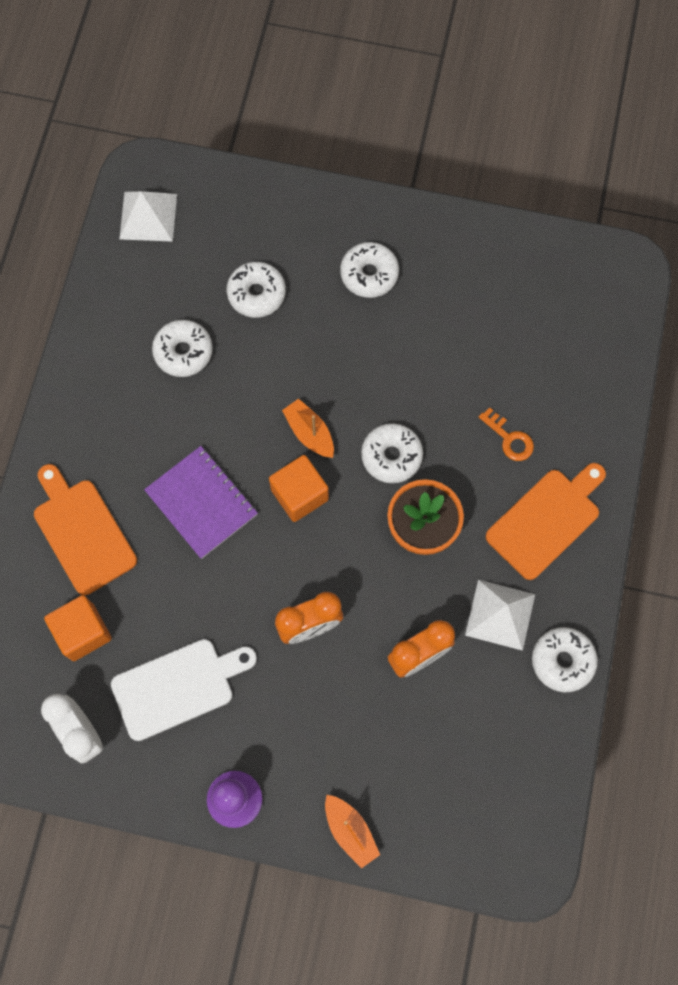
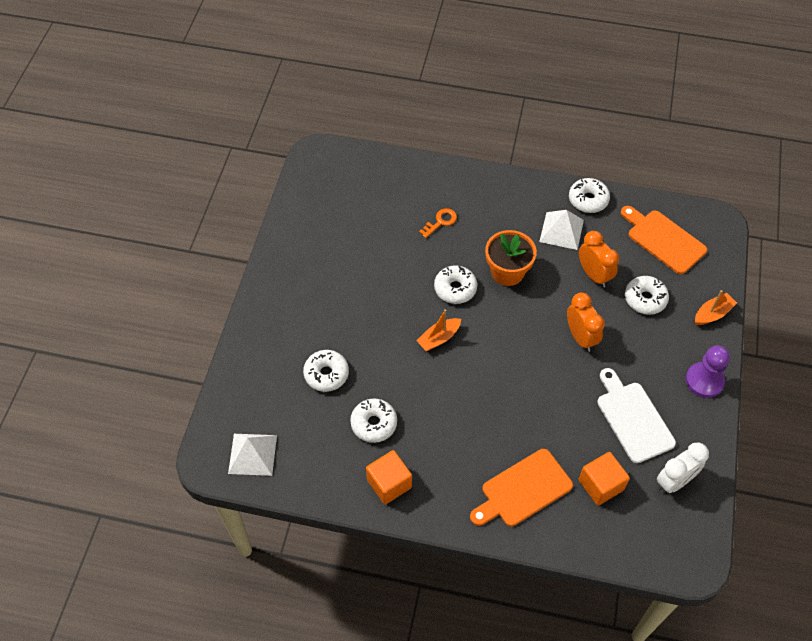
camera: 90 degrees left, 15 degrees down
purple notebook [144,446,258,559] -> none
orange cube [269,455,329,522] -> orange cube moved to [366,450,412,504]
white donut [340,242,399,298] -> white donut moved to [625,276,669,315]
orange cutting board [486,463,606,580] -> orange cutting board moved to [621,206,707,274]

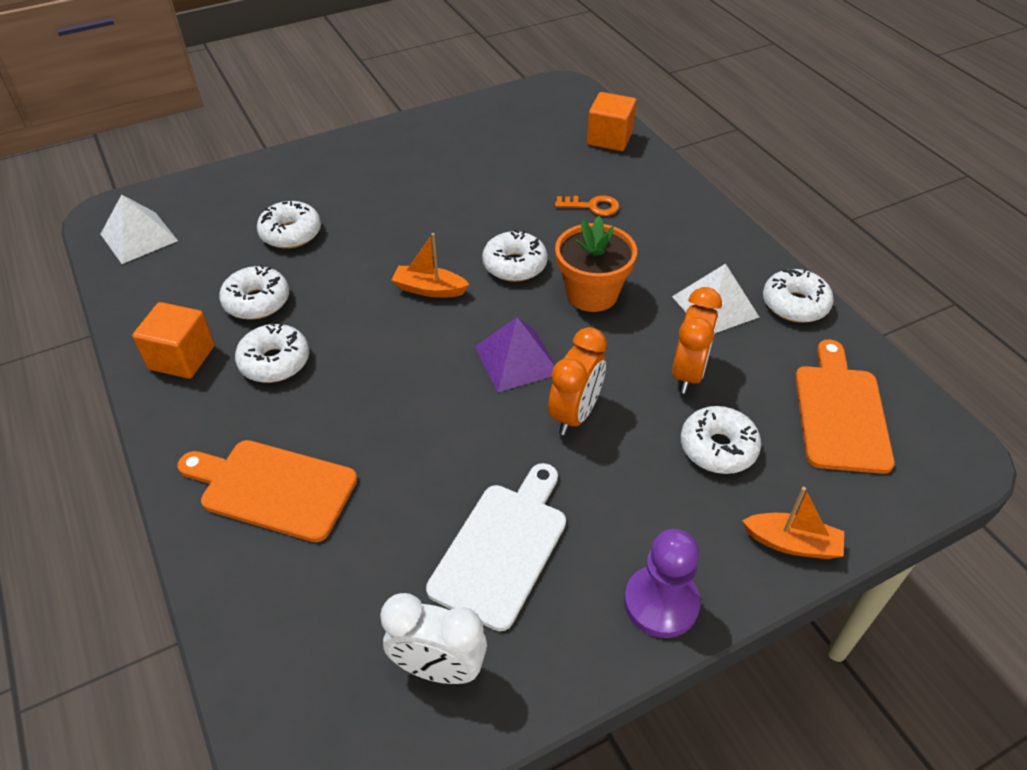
camera: 50 degrees right, 10 degrees down
orange cube [579,452,630,506] -> orange cube moved to [587,92,637,151]
none -> white donut [235,322,309,383]
none -> purple pyramid [475,317,555,392]

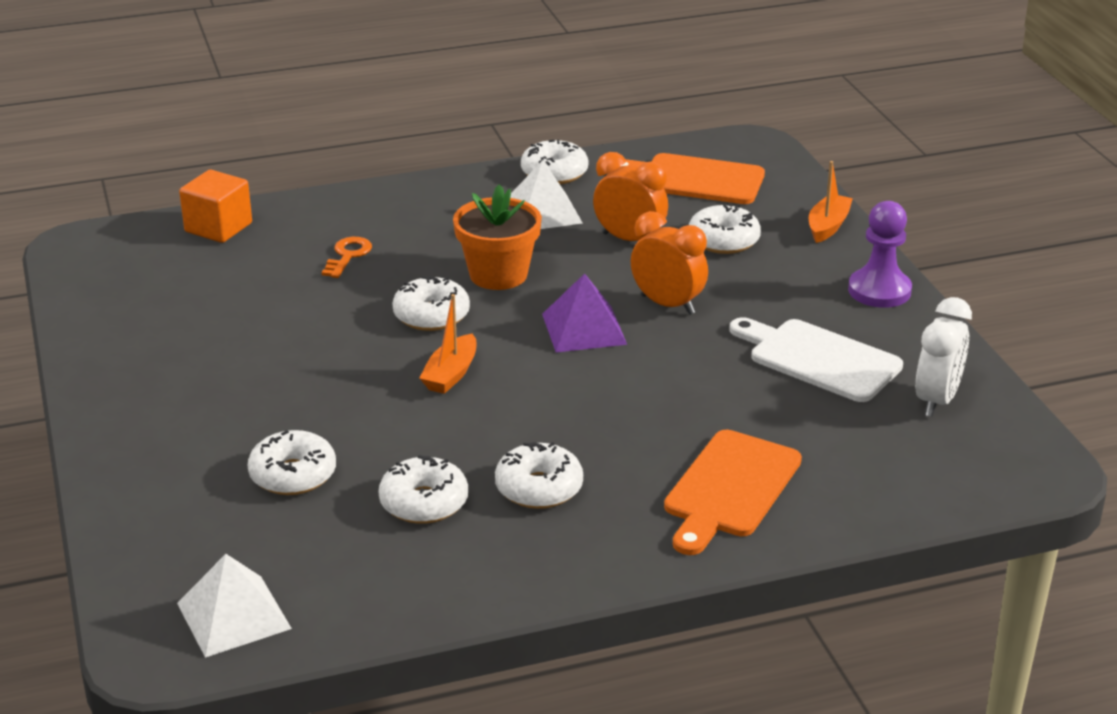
camera: 80 degrees left, 15 degrees down
orange cube [132,302,215,379] -> none

